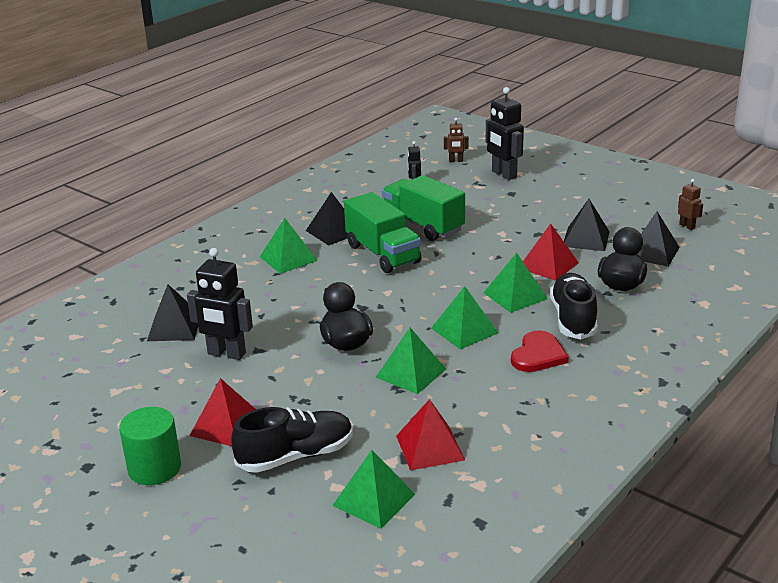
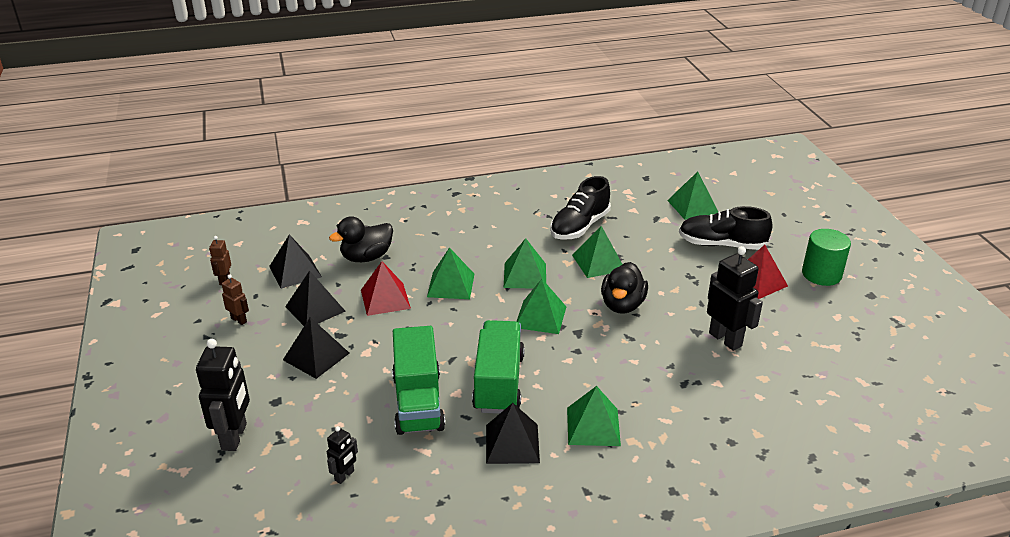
camera: 145 degrees left, 5 degrees up
black pyramid [147,284,198,341] -> black pyramid moved to [283,317,349,379]
red pyramid [396,399,465,471] -> none
brown robot [444,118,469,162] -> brown robot moved to [222,274,249,325]
red heart [511,330,569,372] -> none
black shoe [550,273,598,340] -> black shoe moved to [550,176,611,240]
none -> green pyramid [516,279,566,334]

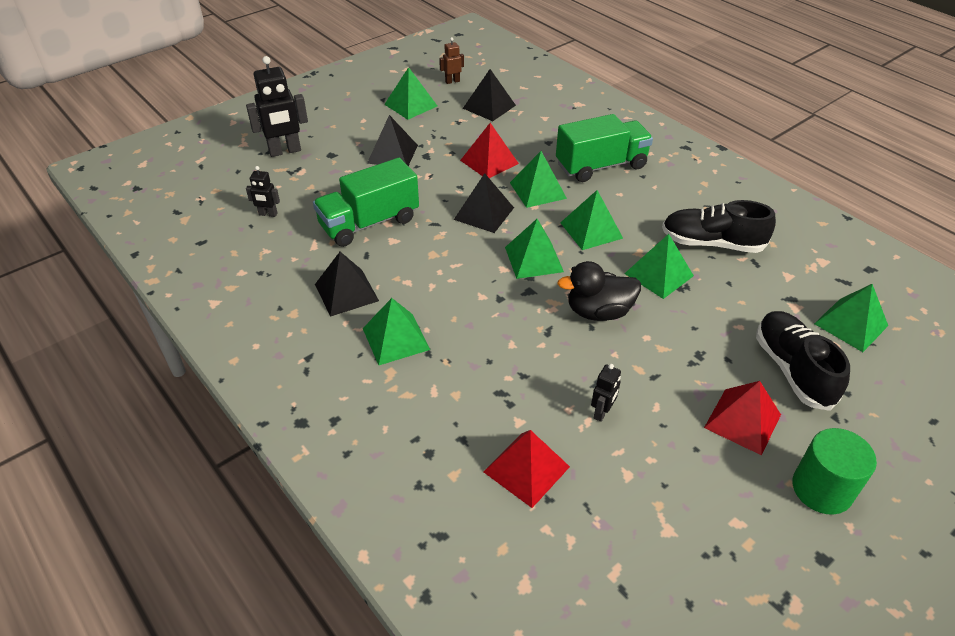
camera: 65 degrees right, 10 degrees up
brown robot [222,274,249,325] -> green pyramid [384,67,437,120]
black pyramid [285,271,346,326] -> black pyramid moved to [454,173,514,233]
black duck [329,216,393,262] -> none
green truck [472,320,525,414] -> green truck moved to [556,114,653,182]
black robot [707,246,763,351] -> black robot [591,364,621,422], size x0.52
none -> red pyramid [484,430,570,508]

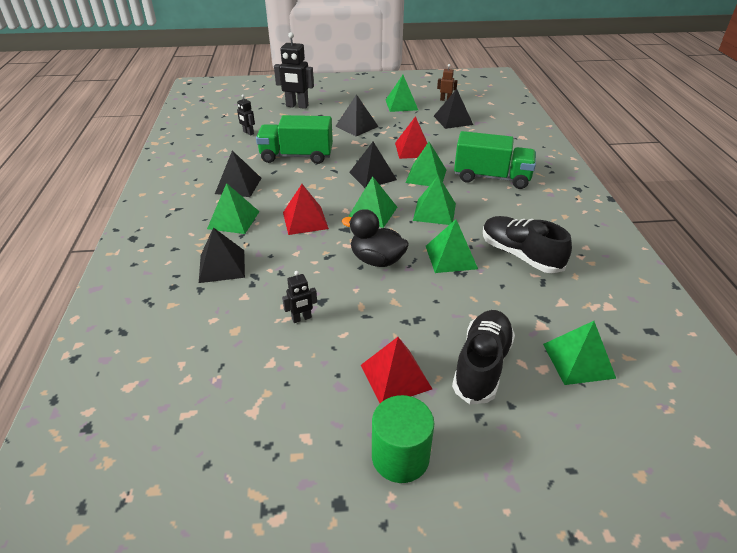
camera: 35 degrees right, 5 degrees down
red pyramid [484,430,570,508] -> red pyramid moved to [283,184,329,235]
none -> black pyramid [199,227,245,283]

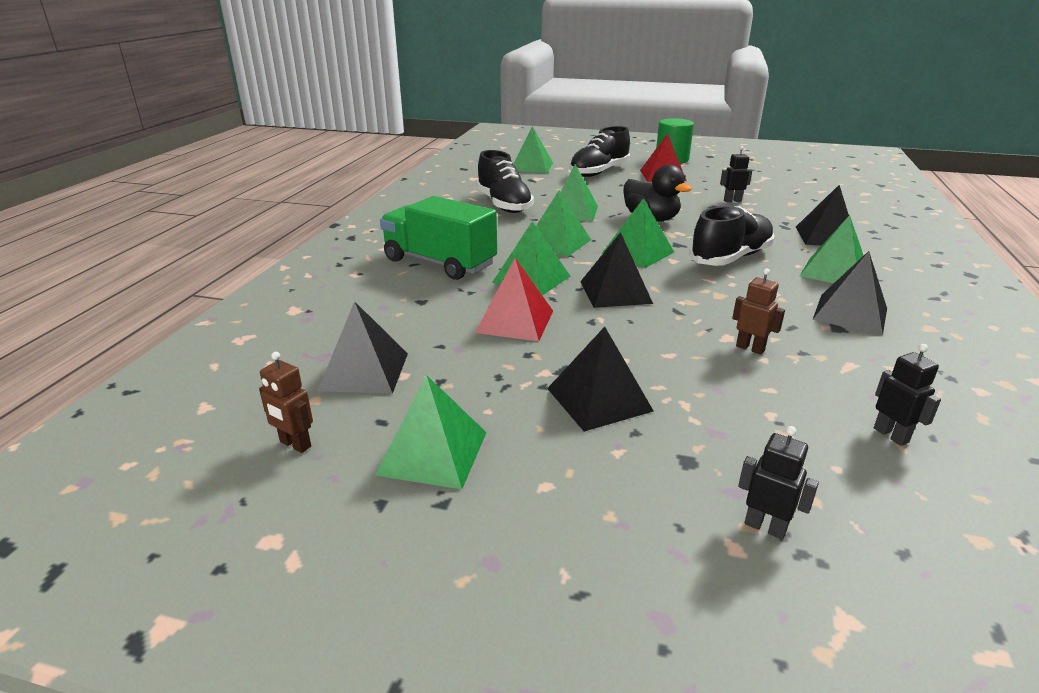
camera: 160 degrees left, 10 degrees down
green truck [256,115,333,164] -> brown robot [732,268,785,355]
black robot [274,32,314,109] -> black robot [738,426,819,539], size x0.52
red pyramid [283,184,329,235] -> black shoe [689,206,775,266]

